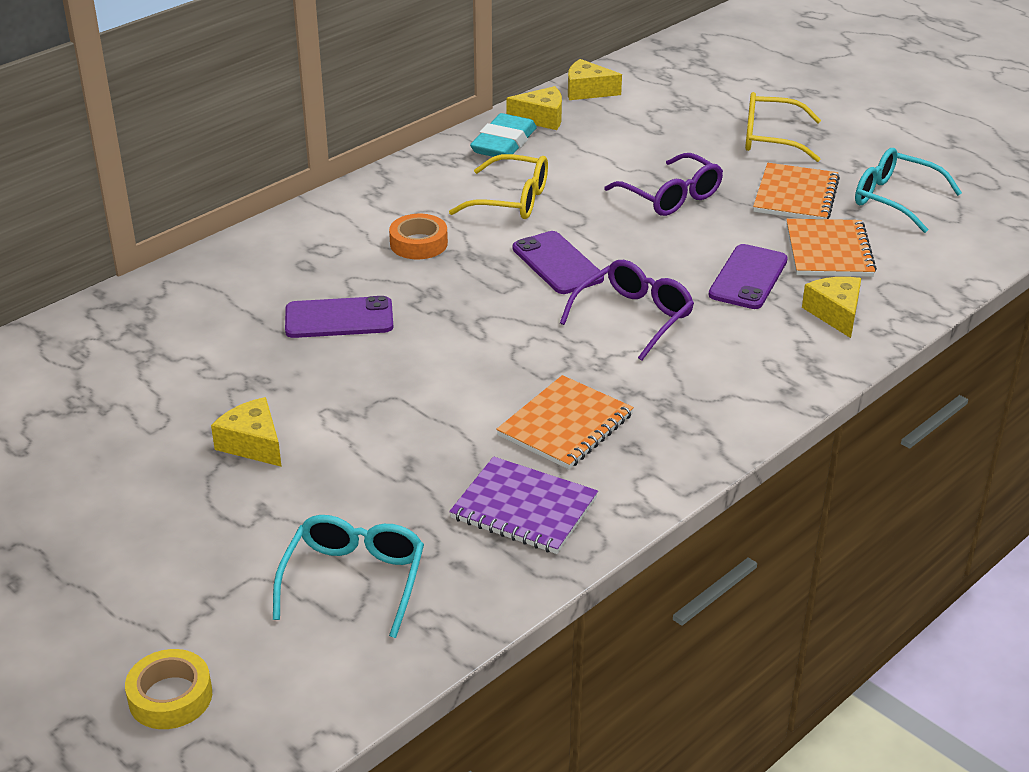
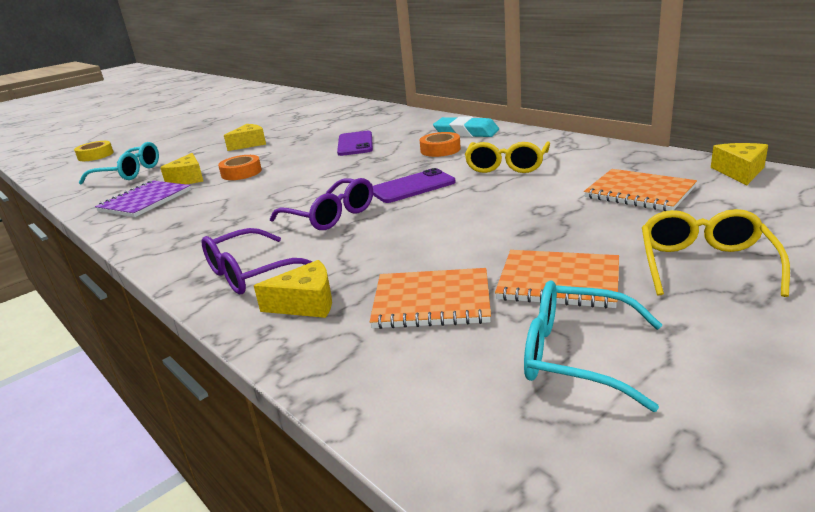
camera: 95 degrees right, 10 degrees down
turquoise eraser [470,113,537,160] -> turquoise eraser moved to [433,116,499,137]
orange notebook [496,375,634,469] -> orange notebook moved to [584,169,697,211]
yellow cheese [506,86,562,130] -> yellow cheese moved to [160,153,203,184]
purple glasses [604,153,723,216] -> purple glasses moved to [201,228,313,294]
purple phone [709,244,788,309] -> none
turquoise glasses [855,148,962,233] -> turquoise glasses turned 105 degrees counterclockwise [524,280,662,412]
none -> orange tape [218,155,262,180]

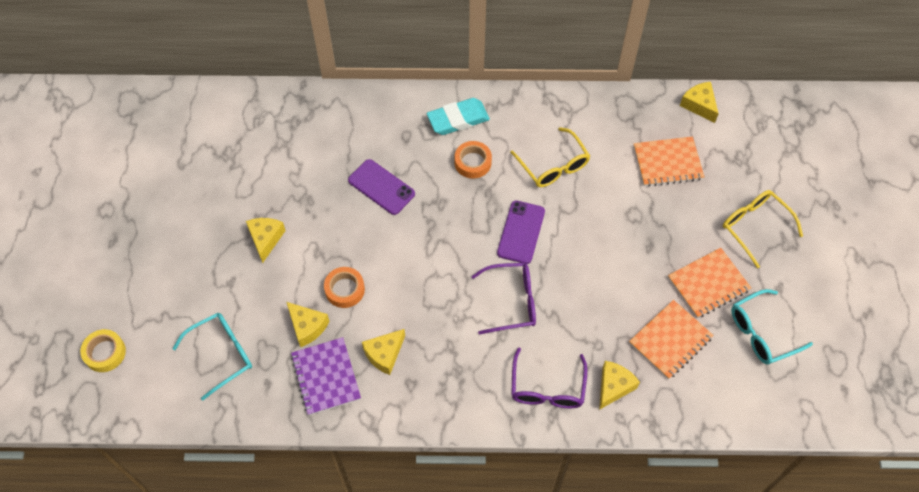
camera: 50 degrees left, 35 degrees up
none -> yellow cheese [362,329,405,375]

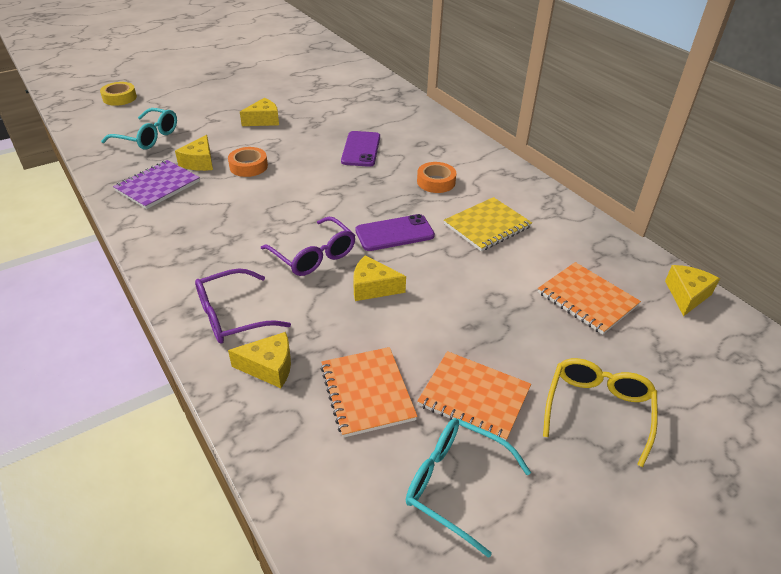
camera: 55 degrees right, 20 degrees down
yellow cheese [362,329,405,375] -> yellow cheese moved to [353,255,406,301]
turquoise eraser [427,98,490,135] -> none
yellow glasses [510,127,590,187] -> yellow notebook [444,197,532,251]
orange notebook [629,300,714,379] -> orange notebook turned 60 degrees clockwise [321,347,418,438]

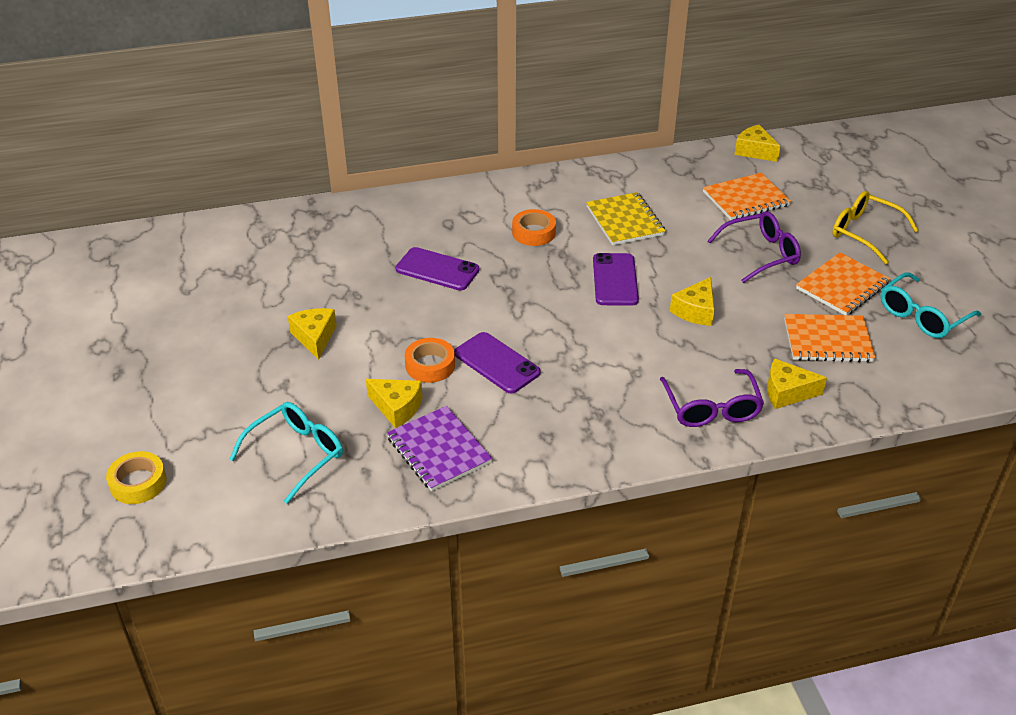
camera: 70 degrees left, 0 degrees up
yellow cheese [228,332,291,388] -> yellow cheese turned 105 degrees counterclockwise [767,358,827,409]
purple glasses [261,217,356,276] -> purple glasses moved to [708,211,801,283]
none -> purple phone [454,332,541,394]

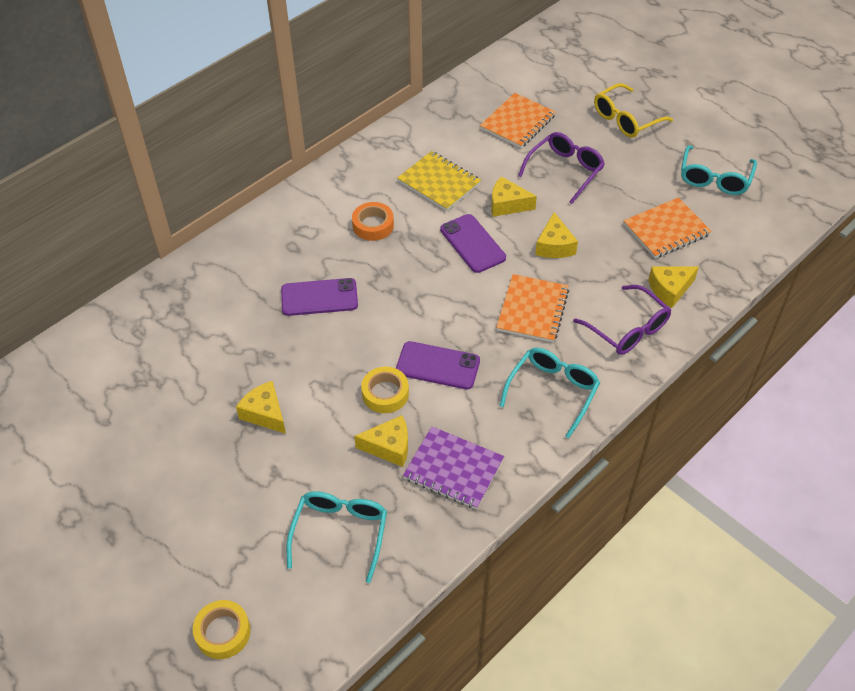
camera: 30 degrees left, 10 degrees up
orange tape [405,338,455,383] -> yellow tape [361,367,409,413]
yellow cheese [734,125,781,162] -> yellow cheese moved to [491,176,537,217]
orange notebook [796,252,891,315] -> orange notebook moved to [496,274,569,342]
yellow glasses [832,191,919,264] -> yellow glasses turned 45 degrees counterclockwise [594,83,673,138]
none -> turquoise glasses [500,348,600,438]

